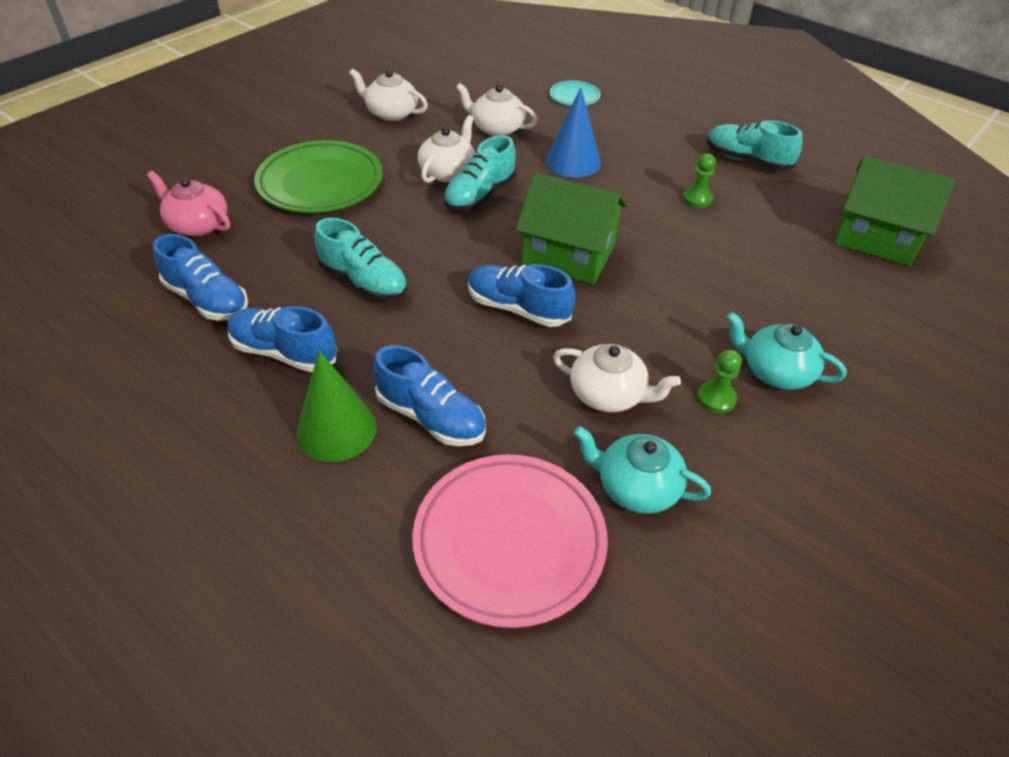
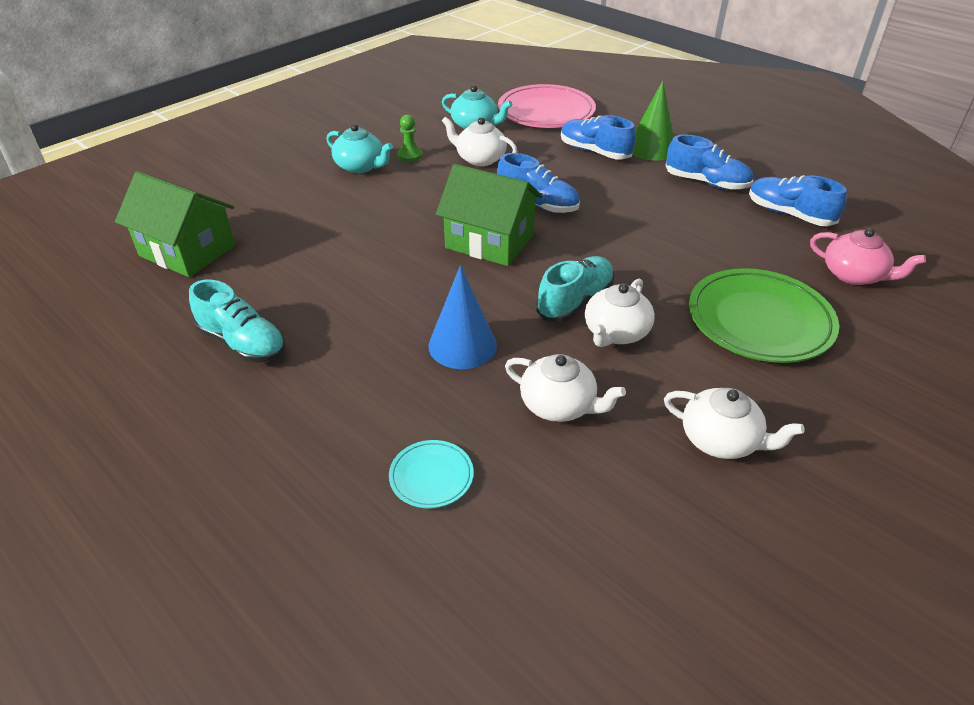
camera: 175 degrees left, 5 degrees down
turquoise shoe [314,218,407,301] -> none
green pawn [683,154,716,208] -> none

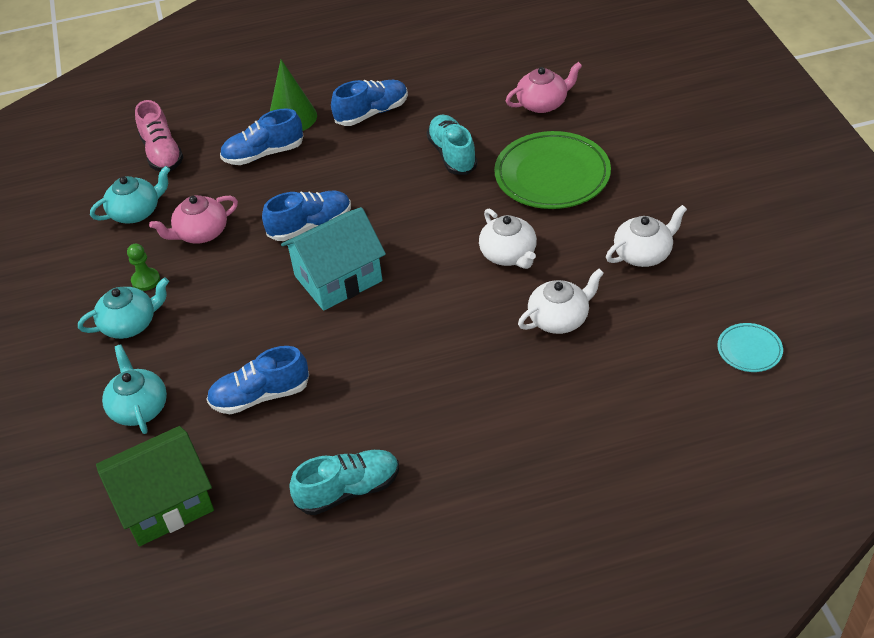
camera: 55 degrees left, 5 degrees up
turquoise plate [389,440,474,508] -> turquoise plate moved to [717,323,783,372]
blue cone [429,266,497,369] -> none
green house [436,164,542,266] -> turquoise house [281,207,386,311]
white teapot [442,117,517,166] -> pink teapot [149,195,238,244]
pink plate [498,84,596,128] -> pink shoe [135,100,184,172]
turquoise shoe [536,256,614,322] -> turquoise shoe moved to [427,115,478,175]
blue shoe [749,175,847,226] -> blue shoe moved to [206,346,309,414]
none -> turquoise teapot [102,344,167,434]

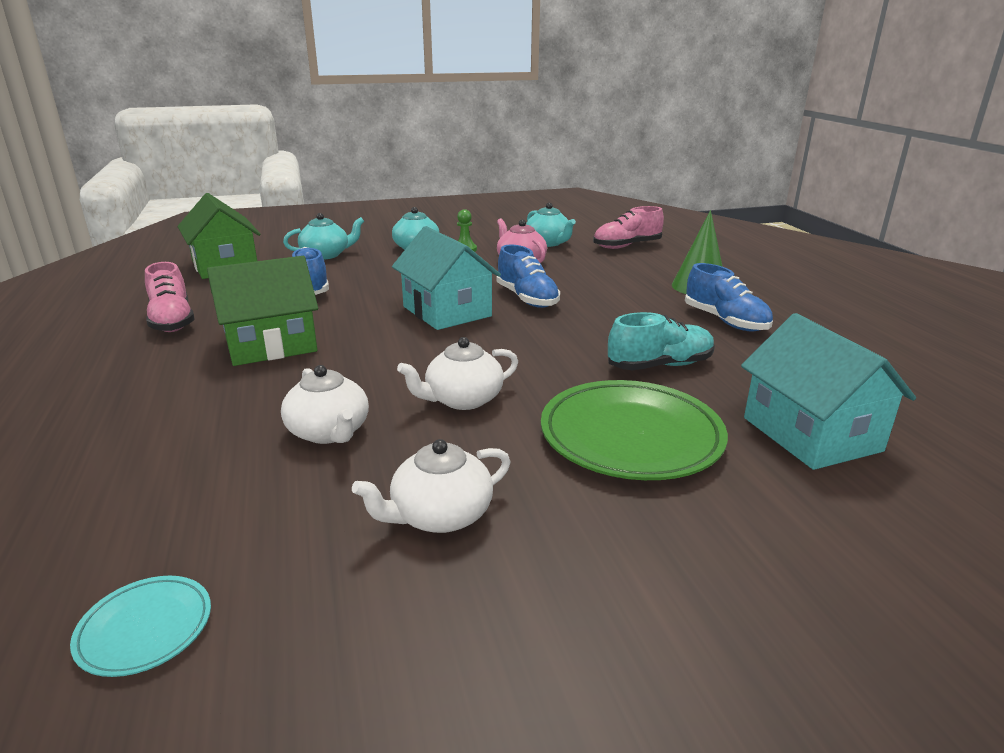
camera: 85 degrees right, 20 degrees down
blue shoe [220,108,304,165] -> none
turquoise shoe [289,450,399,515] -> pink shoe [145,262,194,332]
pink teapot [506,62,582,113] -> turquoise house [741,313,916,470]
white teapot [606,205,687,267] -> white teapot turned 90 degrees clockwise [352,439,511,533]
none -> green house [207,256,318,366]

